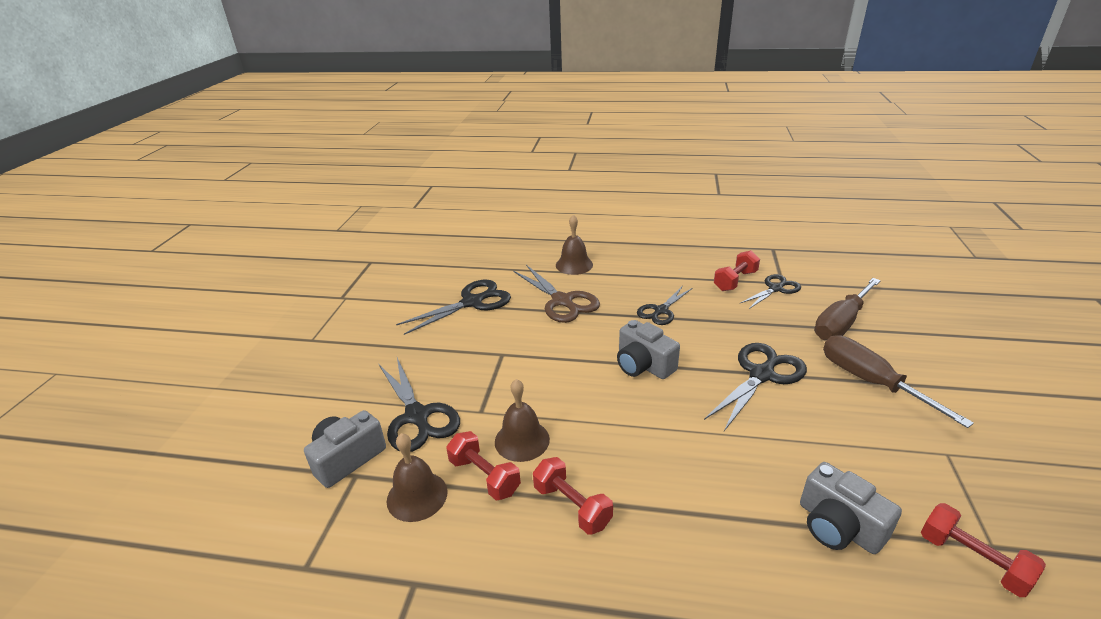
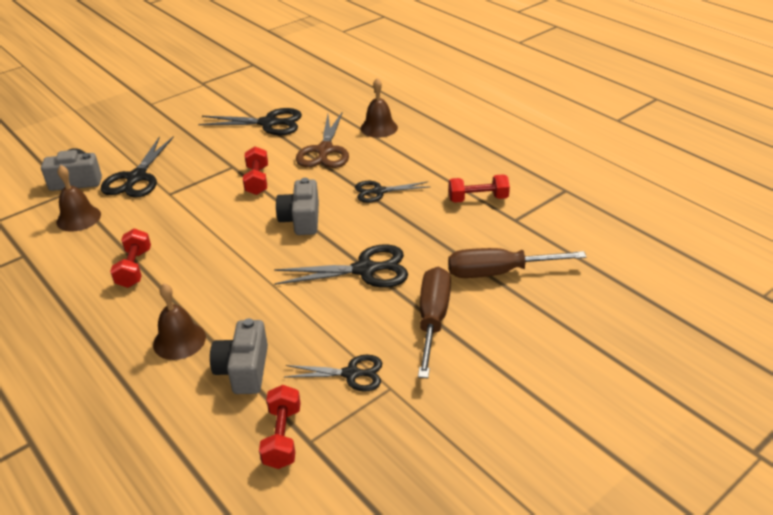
camera: 40 degrees right, 5 degrees up
red dumbbell [446,431,521,500] -> red dumbbell moved to [243,146,268,195]
brown bell [495,379,550,462] -> brown bell moved to [153,283,206,360]
black scissors [741,274,801,309] -> black scissors moved to [284,355,382,392]

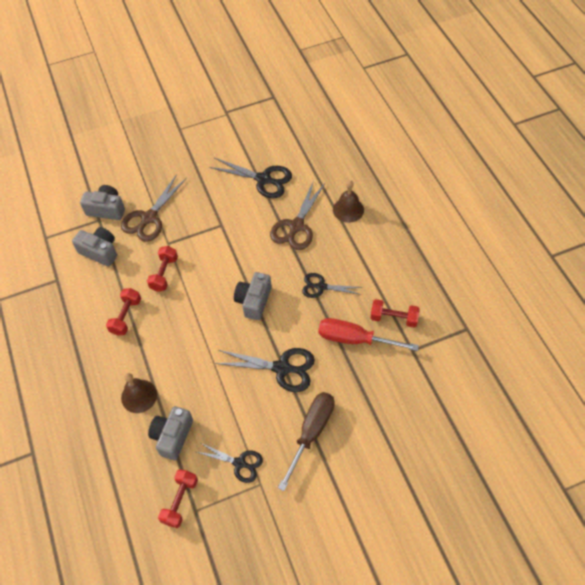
camera: 20 degrees right, 20 degrees up
brown bell [57,165,101,232] -> grey camera [72,227,117,267]
black scissors [101,136,174,198] -> brown scissors [121,174,187,242]
red dumbbell [243,146,268,195] -> red dumbbell moved to [147,246,178,292]
brown screwdriver [448,248,586,278] -> none
none -> red screwdriver [318,318,419,351]

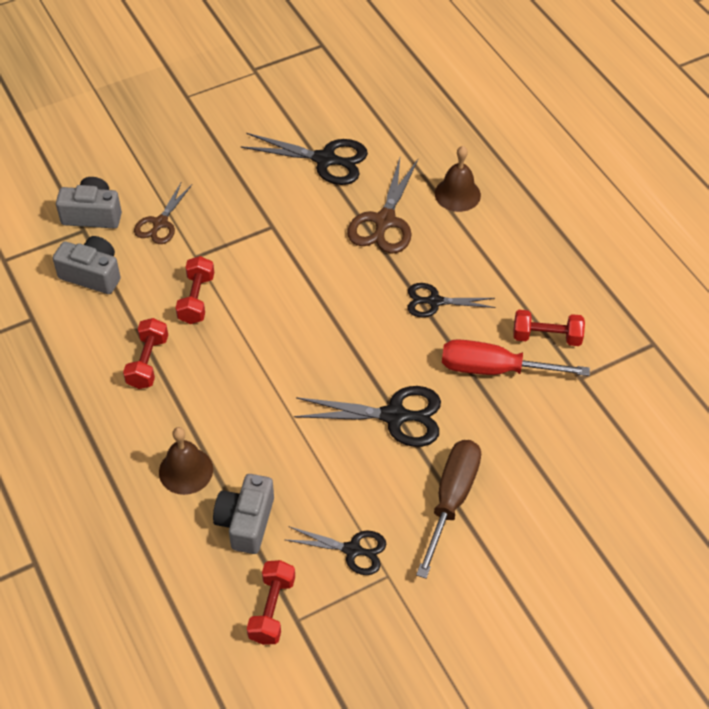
camera: 10 degrees left, 5 degrees down
brown scissors [121,174,187,242] -> brown scissors [134,183,192,244], size x0.64
grey camera [234,272,272,320] -> none

